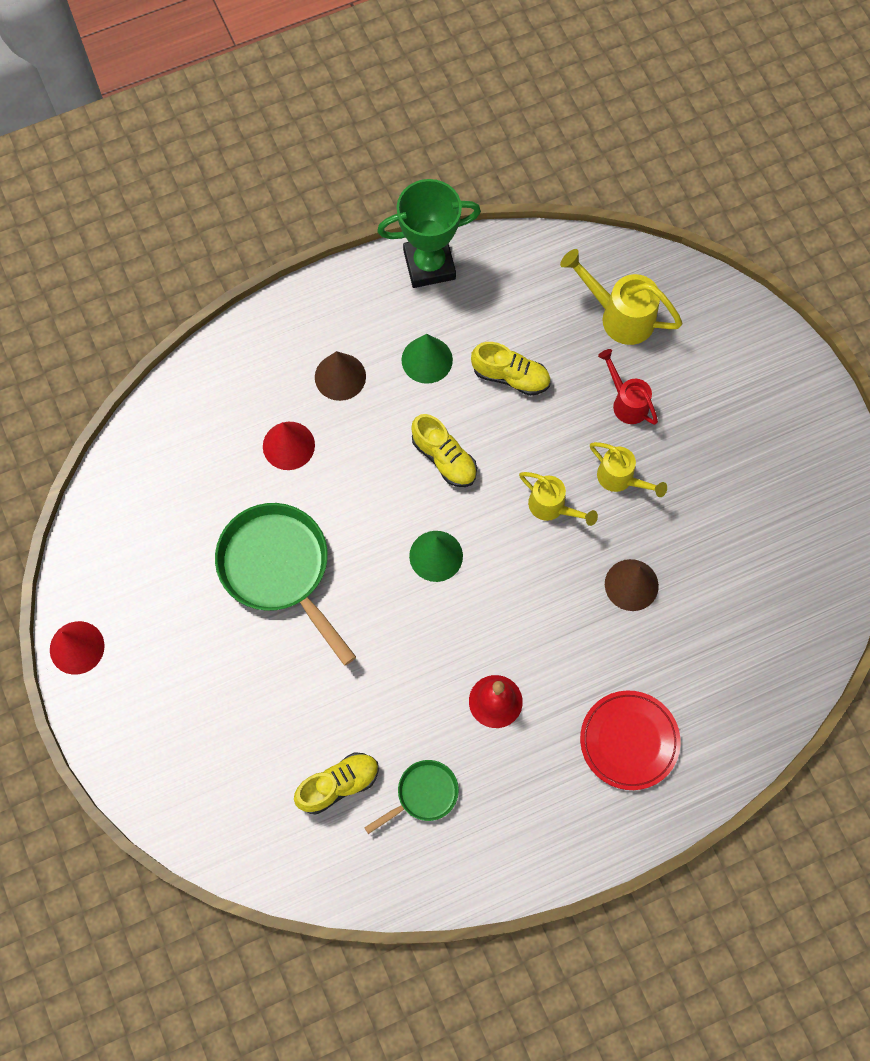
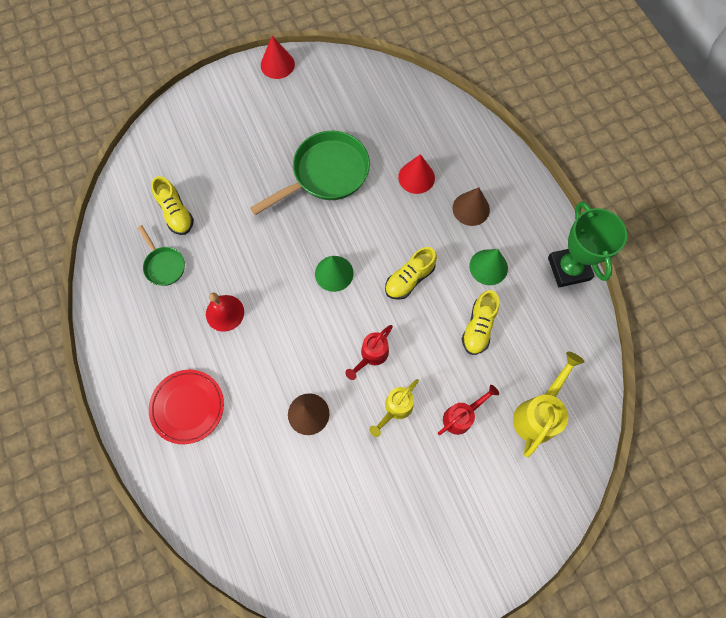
camera: 90 degrees right, 0 degrees up
yellow watering can [519,472,598,526] -> red watering can [345,325,393,380]

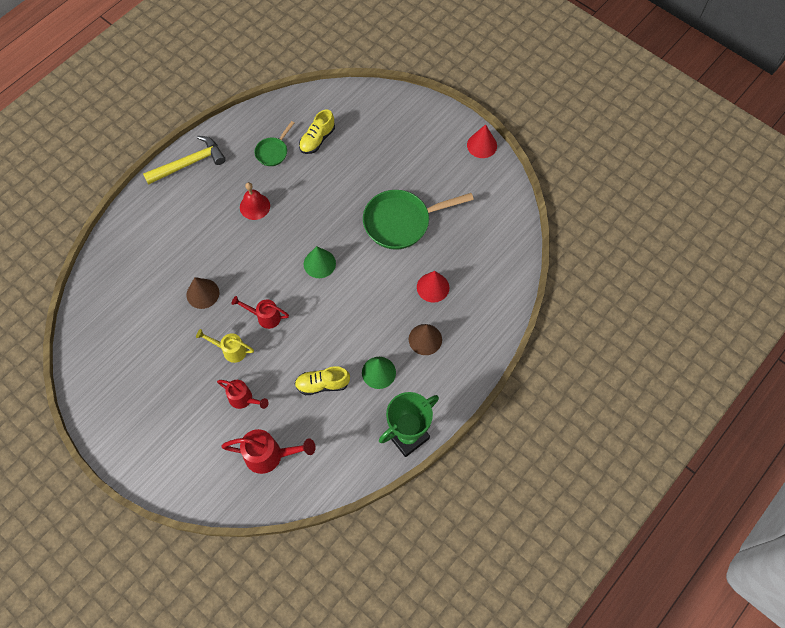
camera: 65 degrees right, 5 degrees down
red plate [149,370,224,444] -> none
green pan [250,131,370,215] -> green pan turned 135 degrees clockwise [363,190,474,249]
yellow shoe [385,247,437,300] -> none
yellow watering can [513,352,584,458] -> red watering can [221,429,315,474]
none -> yellow hammer [143,136,226,185]

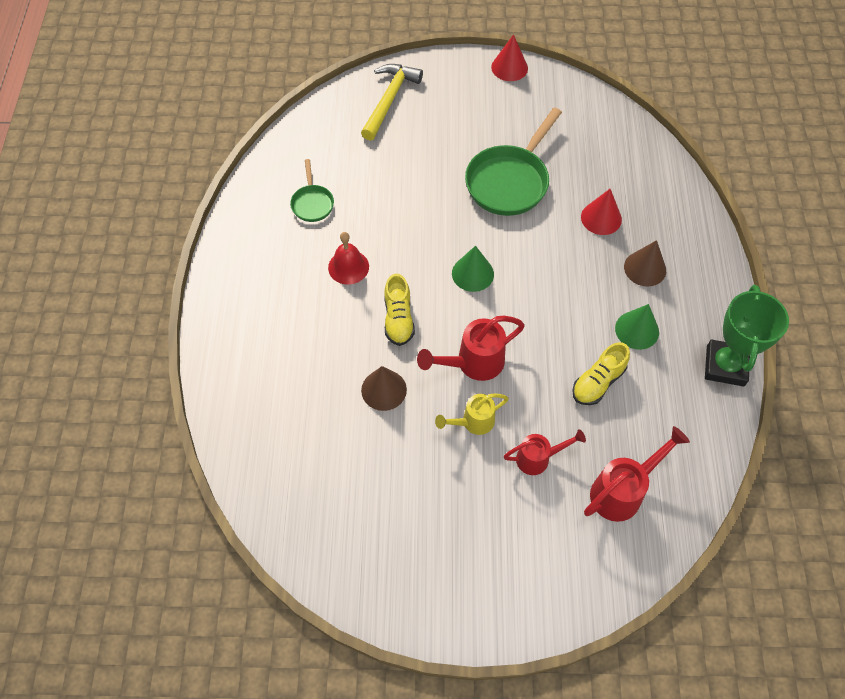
camera: 40 degrees left, 5 degrees down
yellow hammer [143,136,226,185] -> yellow hammer moved to [361,64,423,141]
red watering can [232,296,289,329] -> red watering can [417,316,525,381], size x1.52
yellow shoe [299,109,335,154] -> yellow shoe moved to [384,274,415,346]

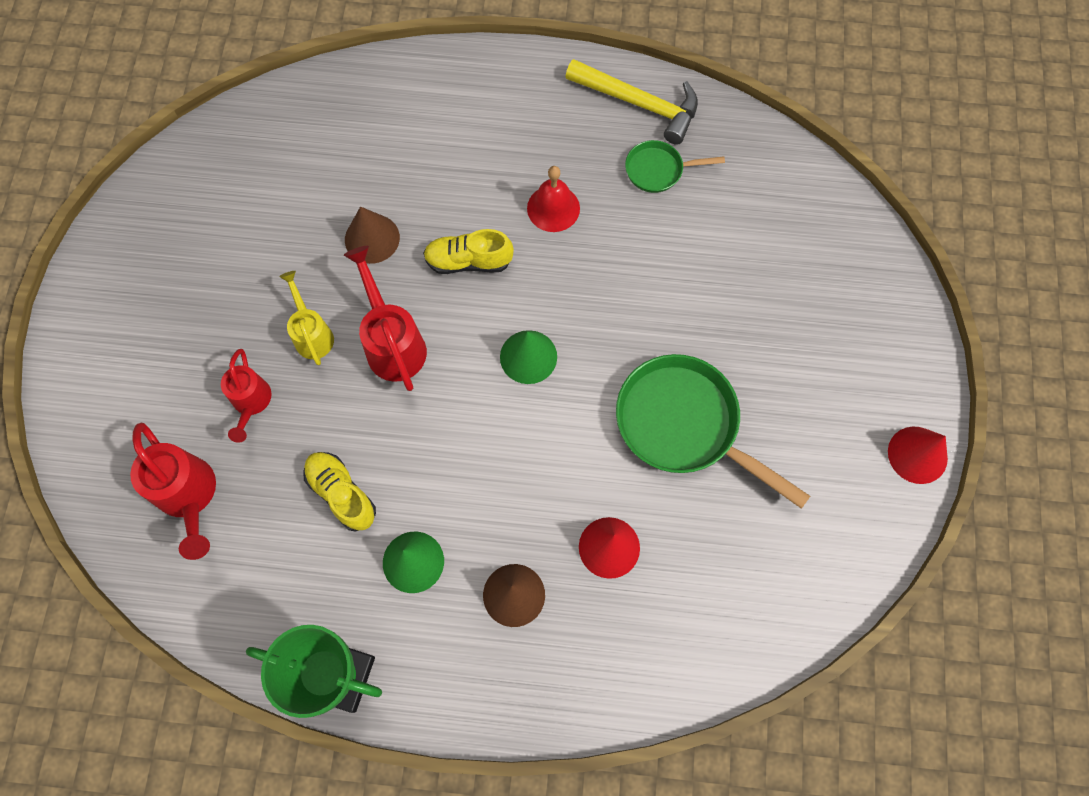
camera: 95 degrees right, 10 degrees up
yellow hammer [361,64,423,141] -> yellow hammer moved to [565,59,698,145]

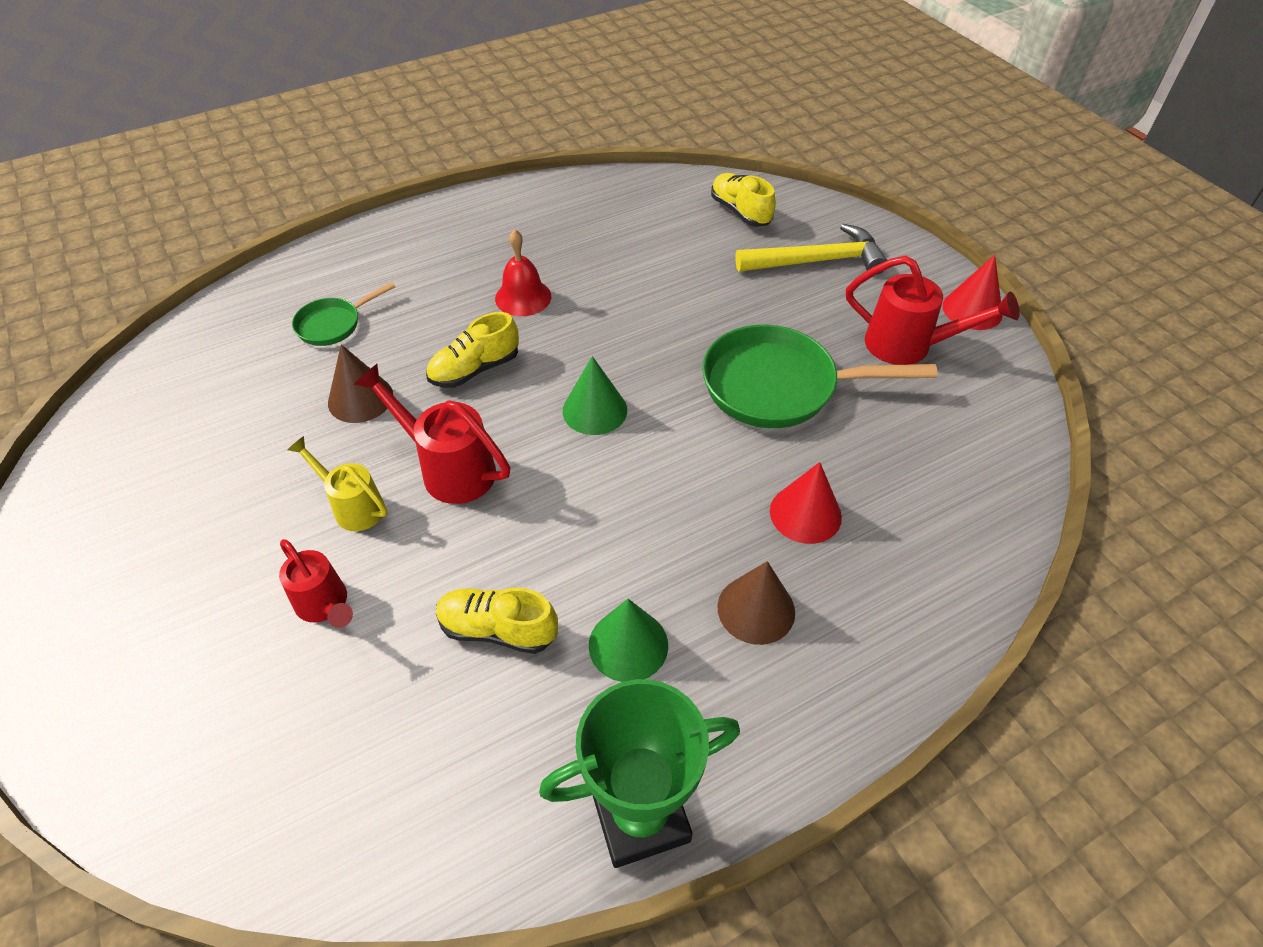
camera: 35 degrees left, 20 degrees down
red watering can [130,423,216,560] -> red watering can moved to [846,255,1019,365]
yellow hammer [565,59,698,145] -> yellow hammer moved to [735,224,887,275]
green pan [625,140,725,193] -> green pan moved to [292,282,395,346]
none -> yellow shoe [711,173,776,227]

